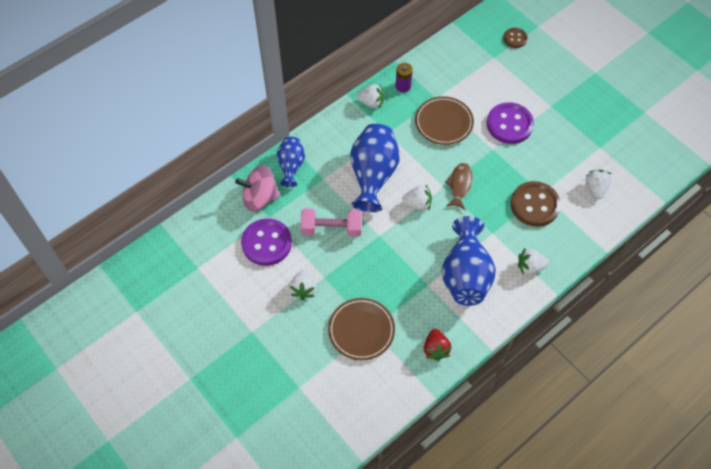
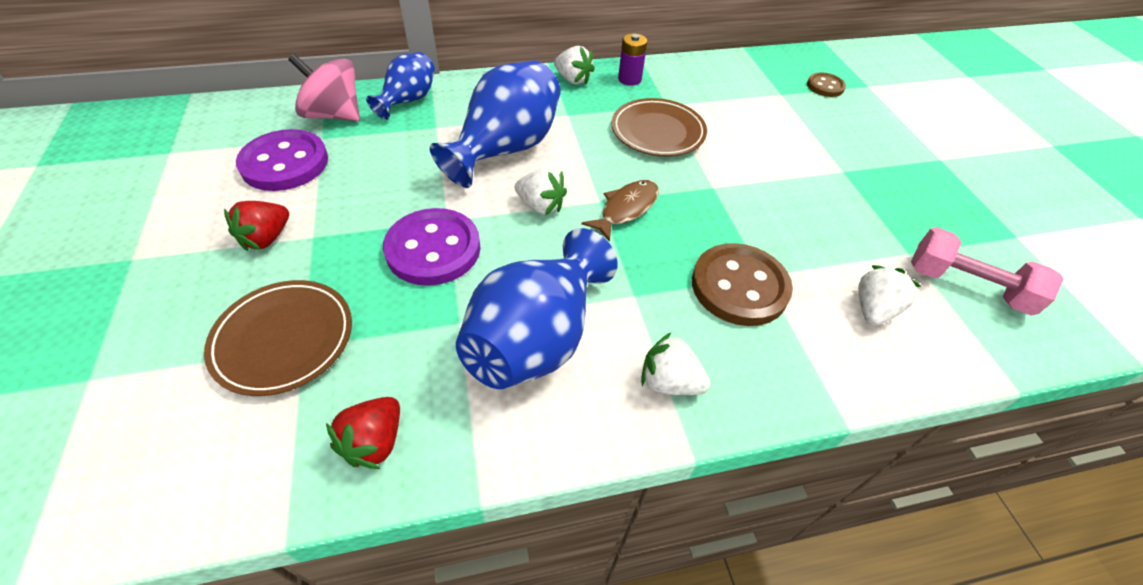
camera: 25 degrees right, 10 degrees down
white strawberry [290,270,316,300] -> red strawberry [224,201,289,251]
pink dumbbell [301,208,362,237] -> pink dumbbell moved to [911,227,1063,316]
purple button [487,102,534,144] -> purple button moved to [383,208,481,286]

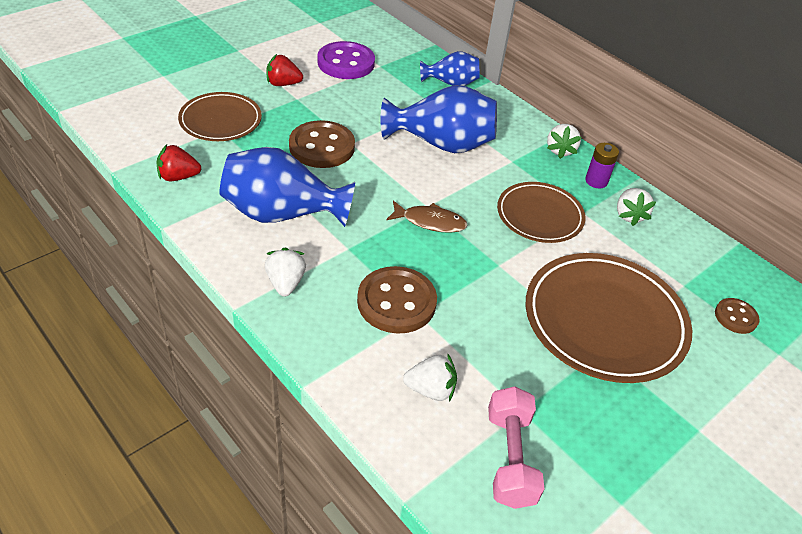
camera: 60 degrees right, 5 degrees down
pink spinning top [288,54,360,121] -> none
purple button [383,208,481,286] -> brown button [289,120,355,168]
white strawberry [515,168,567,215] -> white strawberry moved to [617,188,656,226]
none -> brown plate [526,253,692,383]

